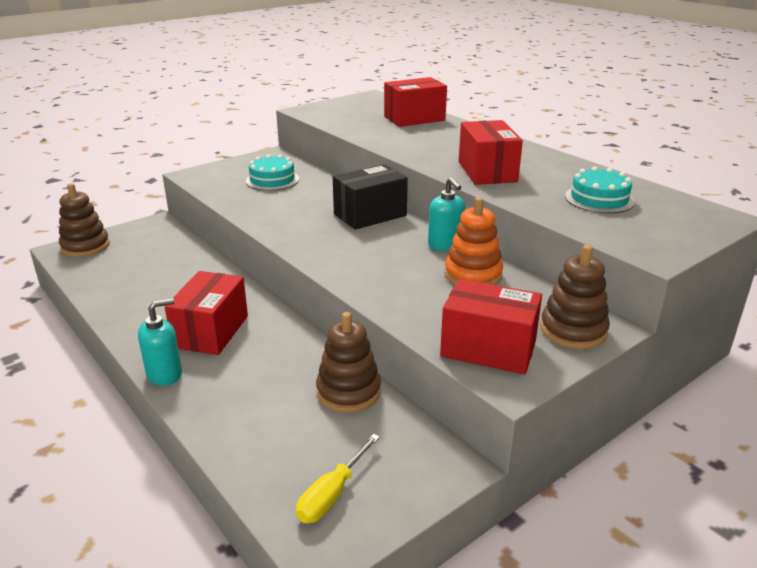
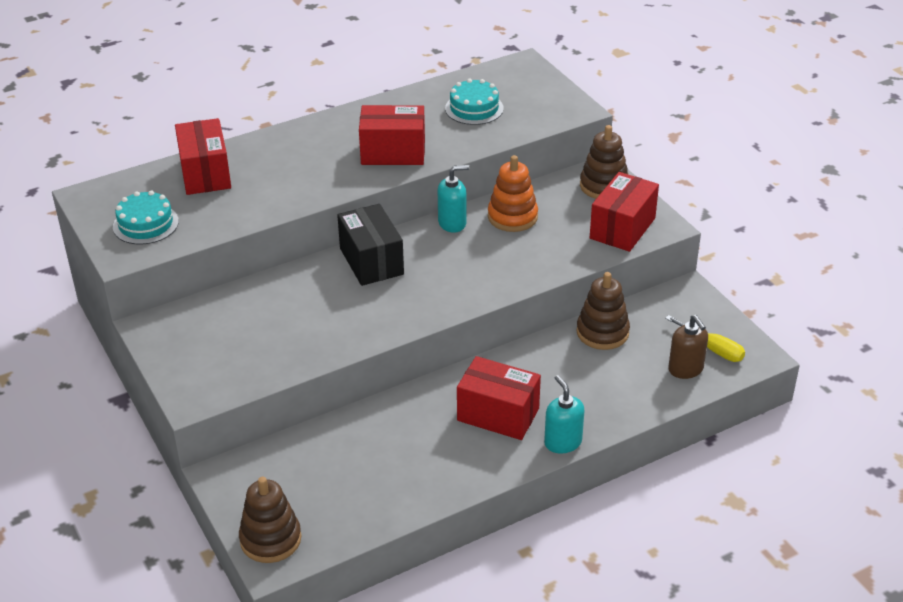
camera: 80 degrees left, 10 degrees up
turquoise cake [246,154,299,191] -> turquoise cake moved to [113,190,179,244]
none -> brown soap dispenser [668,315,708,379]

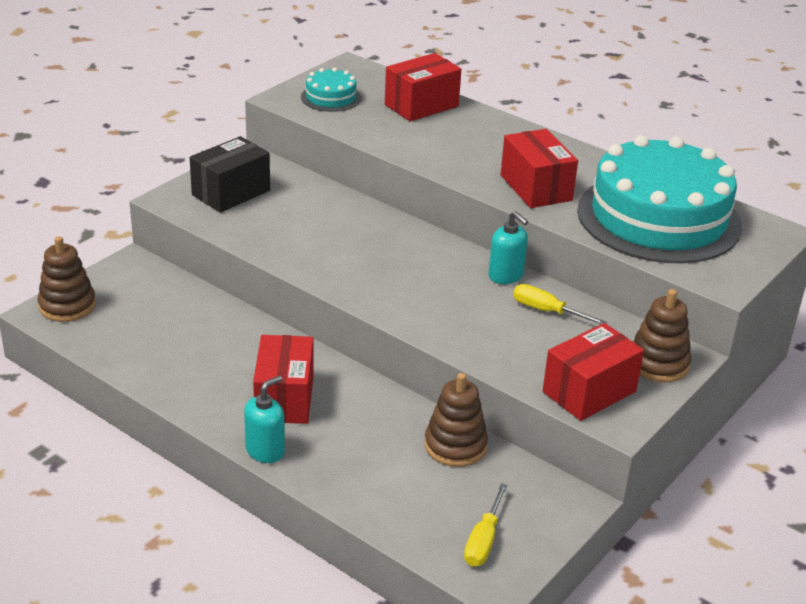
camera: 65 degrees right, 5 degrees down
black box [337,204,404,286] -> black box moved to [190,136,270,213]
turquoise cake [445,79,504,125] -> turquoise cake [577,135,742,264], size x2.37
orange stacking toy [488,155,538,232] -> yellow screwdriver [513,284,607,324]
red box [590,172,659,252] -> red box turned 45 degrees counterclockwise [543,323,644,421]
brown soap dispenser [668,315,708,379] -> none

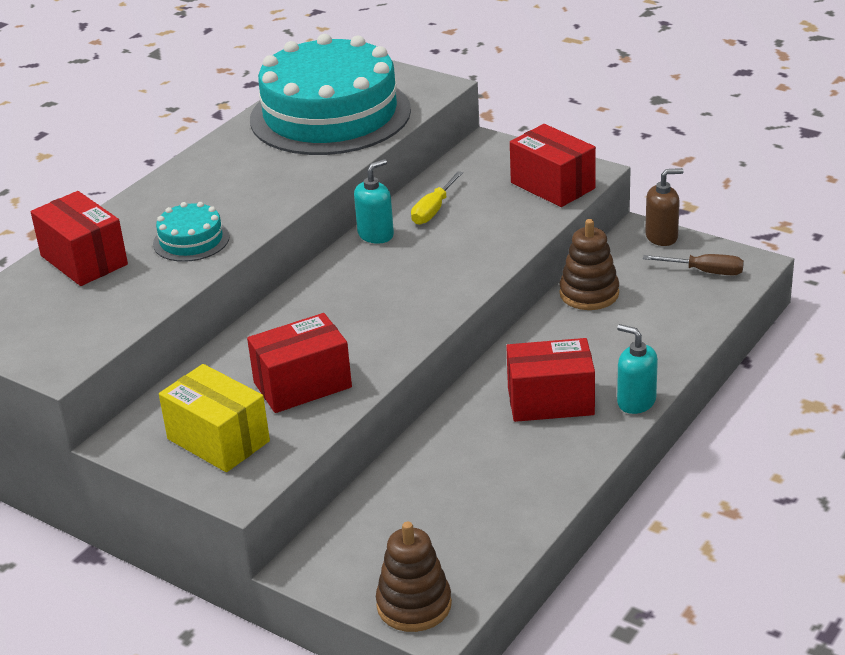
camera: 90 degrees left, 0 degrees up
black box [190,136,270,213] -> yellow box [159,364,270,472]
turquoise cake [301,68,361,112] -> turquoise cake moved to [153,202,229,262]
yellow screwdriver [464,483,508,567] -> brown screwdriver [643,254,744,275]
red box [501,129,578,208] -> red box moved to [247,313,352,413]
brown stacking toy [633,289,691,382] -> none
none -> brown soap dispenser [645,168,684,246]

